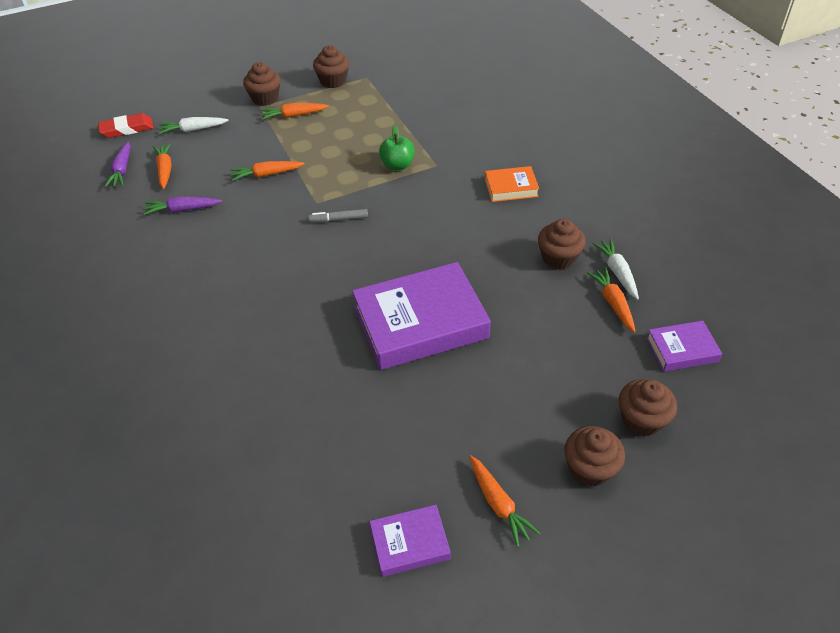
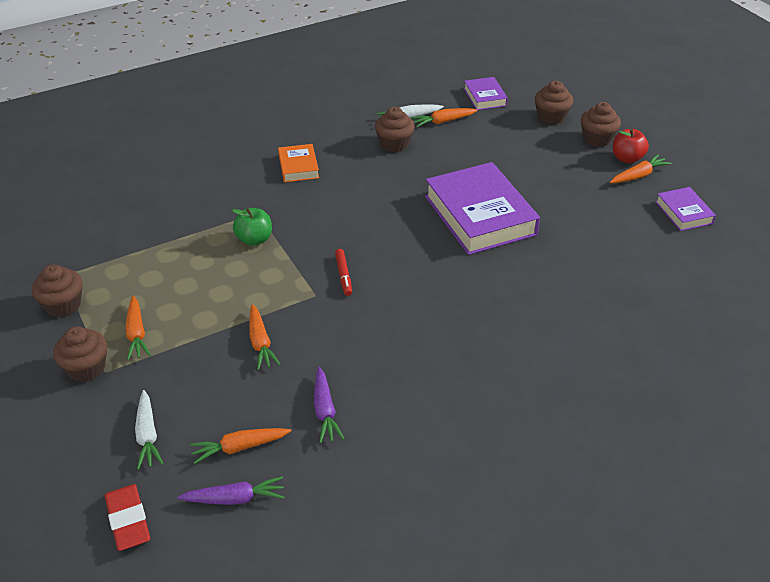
camera: 95 degrees left, 5 degrees down
grey marker [309,209,368,222] -> red marker [335,249,352,296]
none -> red apple [613,129,649,163]

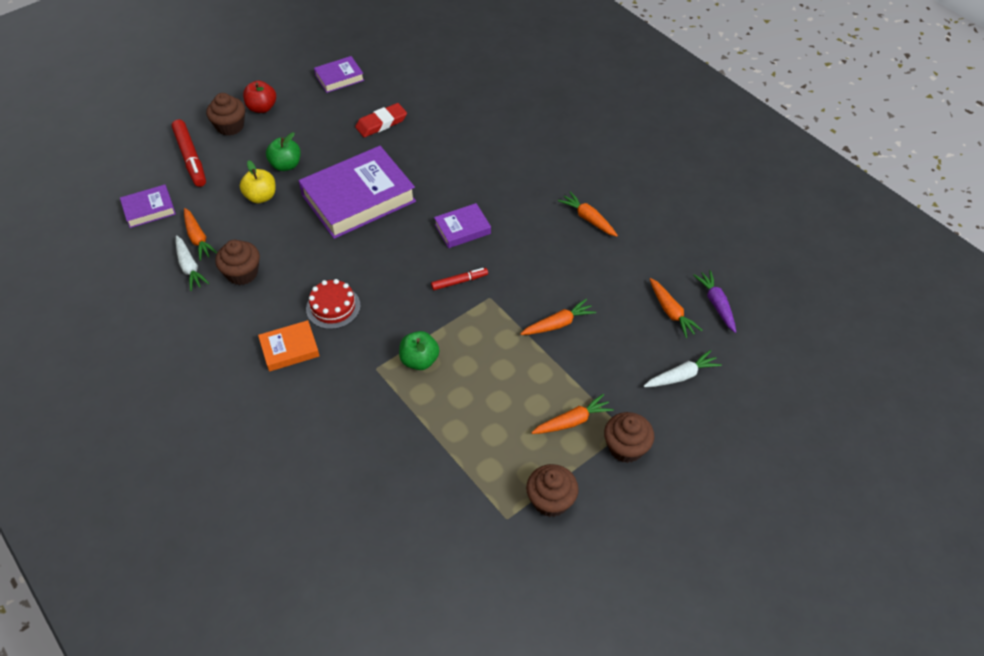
camera: 100 degrees left, 10 degrees up
red eraser [105,484,150,551] -> red eraser moved to [355,103,407,137]
purple carrot [314,367,345,443] -> none
brown cupcake [535,81,573,125] -> red marker [172,119,206,187]
orange carrot [610,154,671,183] -> orange carrot moved to [558,192,618,237]
none -> yellow apple [240,160,276,203]
none -> green apple [266,132,301,171]
none -> red cake [306,279,361,329]
none -> purple book [434,203,491,248]

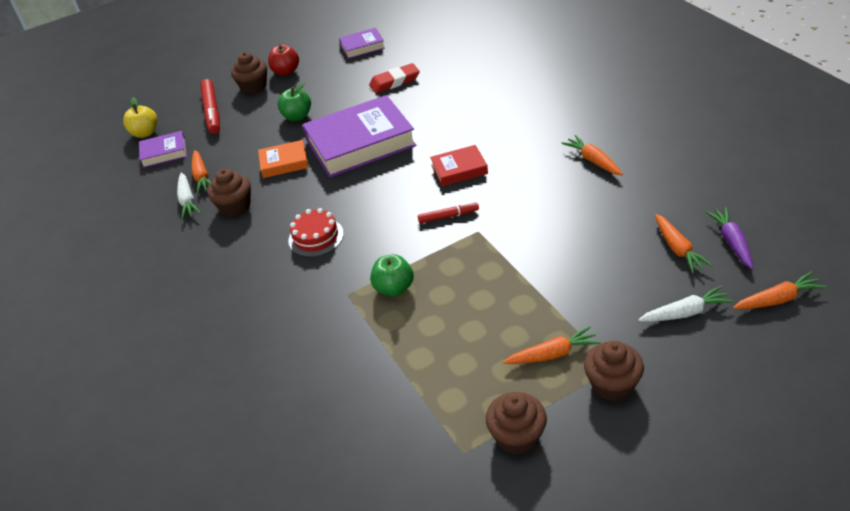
camera: 15 degrees right, 10 degrees down
yellow apple [240,160,276,203] -> yellow apple moved to [123,97,157,138]
orange book [258,320,320,372] -> orange book moved to [258,140,309,178]
purple book [434,203,491,248] -> red book [430,145,488,186]
orange carrot [520,299,596,335] -> orange carrot moved to [733,271,827,309]

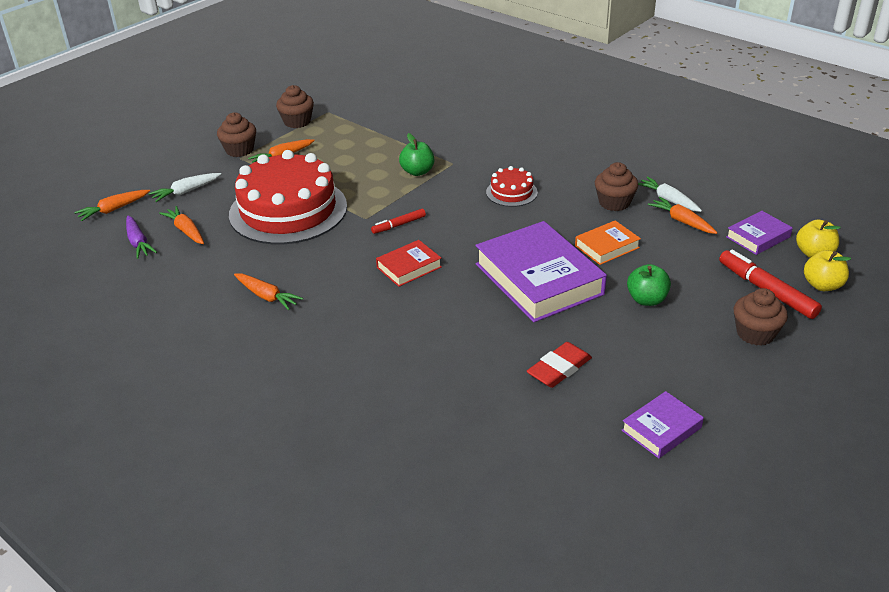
camera: 155 degrees right, 5 degrees down
red apple [268,45,299,75] -> none
purple book [302,95,417,178] -> purple book turned 75 degrees counterclockwise [475,221,607,322]
none -> red cake [229,150,347,244]
none -> yellow apple [804,250,851,291]

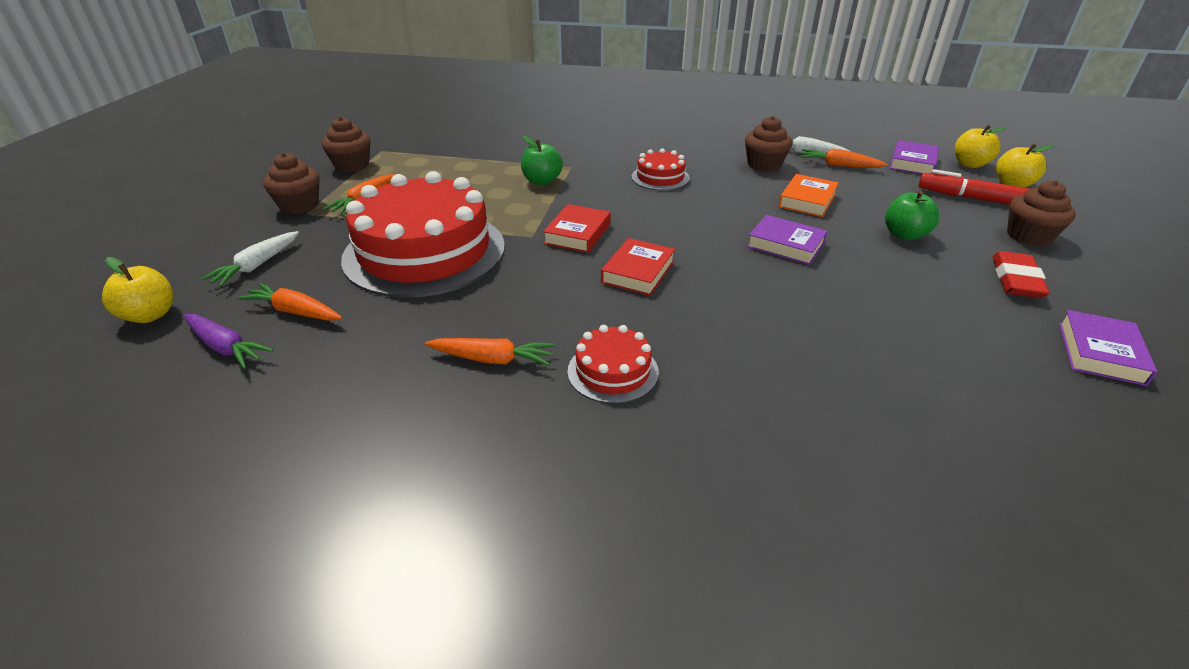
camera: 30 degrees left, 0 degrees up
orange carrot [74,190,150,221] -> yellow apple [102,257,174,323]
red marker [371,209,426,234] -> red book [543,204,611,253]
purple book [475,221,607,322] -> purple book [747,215,828,265], size x0.49
red eraser [527,342,592,388] -> red eraser moved to [993,251,1050,298]
none -> red cake [567,325,659,404]

